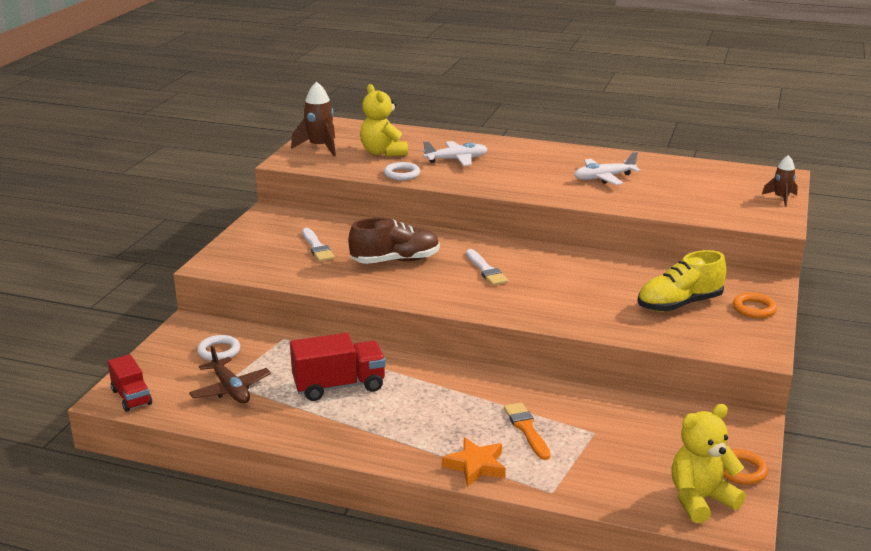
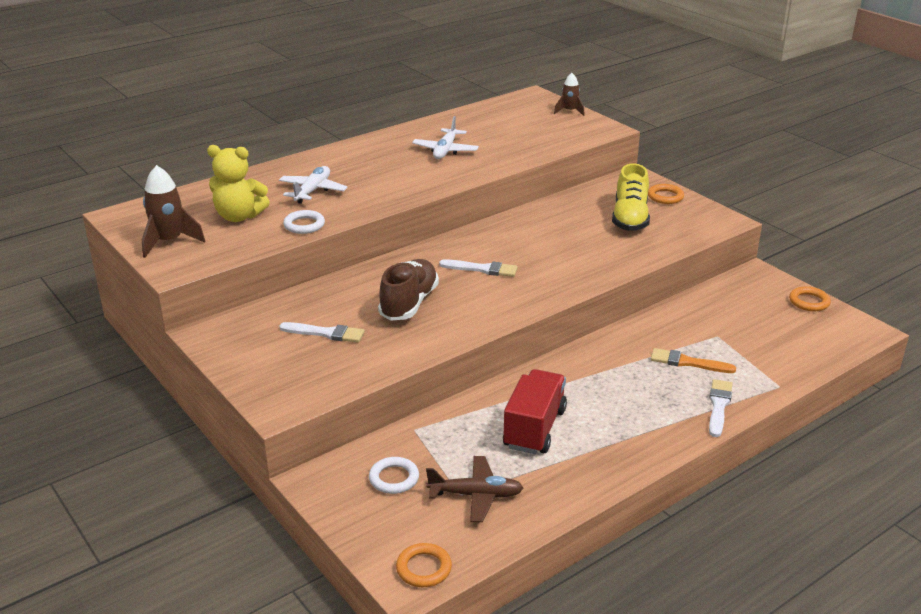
camera: 55 degrees left, 5 degrees up
red truck [108,354,152,412] -> orange ring [396,543,452,587]
orange star [442,437,506,487] -> white brush [709,379,733,437]
yellow teddy bear [671,404,746,523] -> none

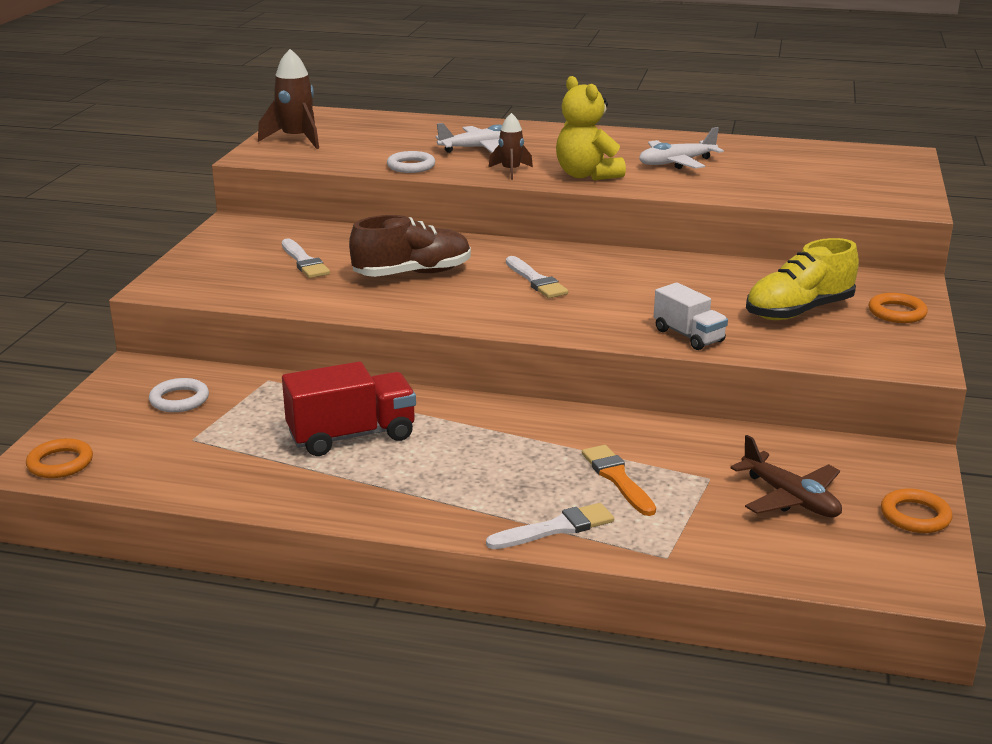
camera: 50 degrees right, 5 degrees down
yellow teddy bear [207,145,270,222] -> yellow teddy bear moved to [556,76,626,180]
brown plane [426,456,523,522] -> brown plane moved to [731,435,842,517]
brown rocket [554,73,585,116] -> brown rocket moved to [488,113,533,180]
none -> white truck [654,282,728,350]

